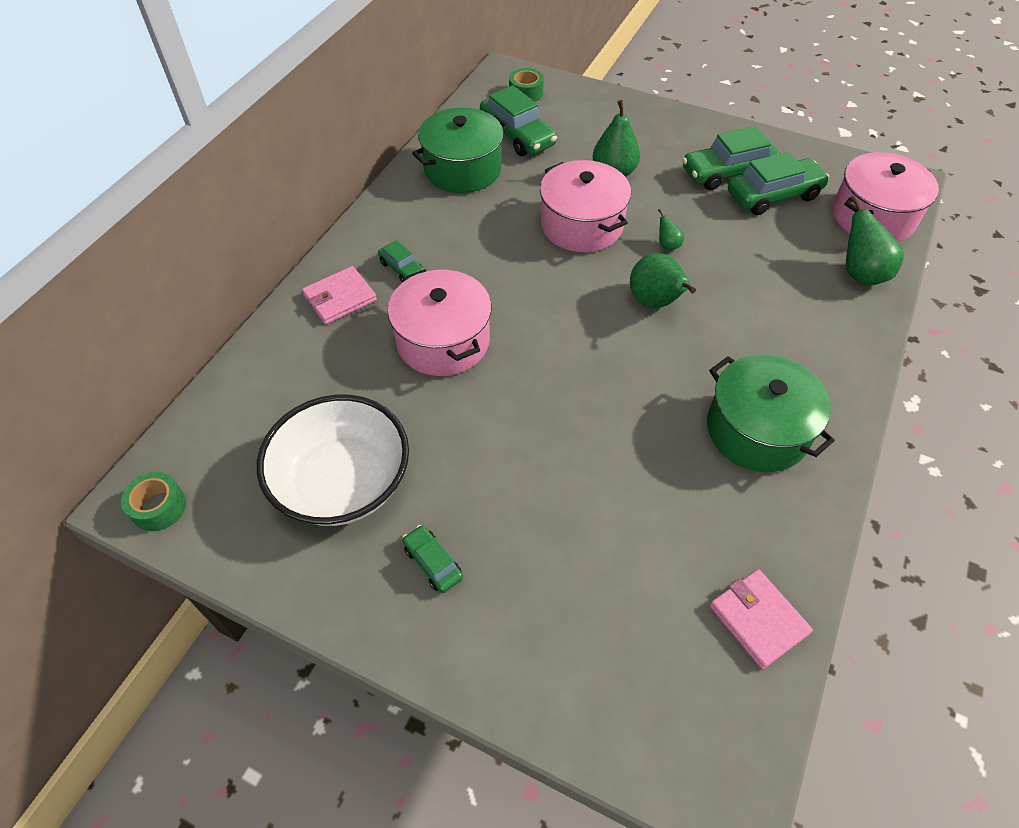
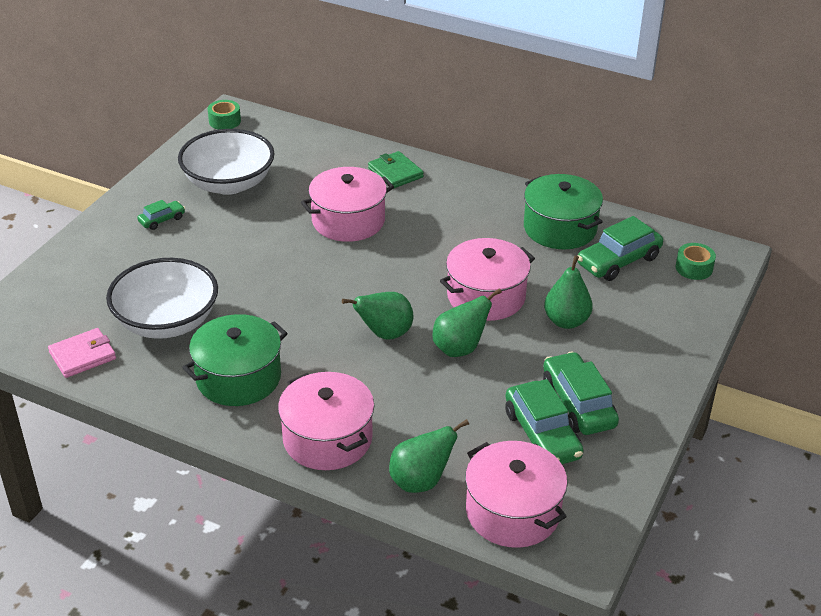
camera: 90 degrees right, 15 degrees down
pink wallet [302,266,377,324] -> green wallet [368,151,424,189]
green car [378,240,424,283] -> none
green pear [658,209,684,251] -> green pear [432,288,502,357], size x2.03
none -> white bowl [106,258,218,339]
none -> pink pot [278,372,374,470]

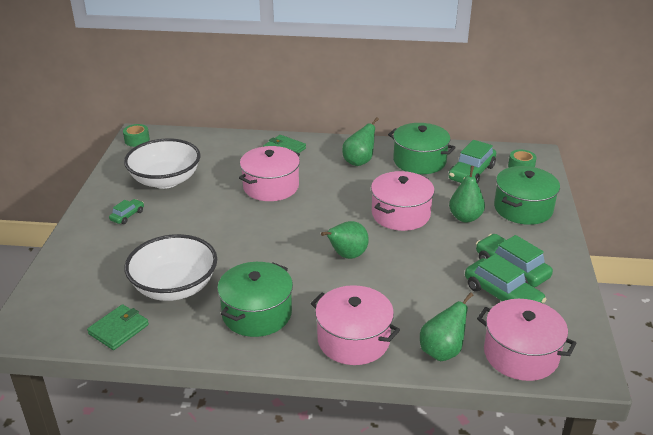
camera: 20 degrees left, 5 degrees down
pink wallet [48,328,116,378] -> green wallet [87,304,149,350]
green pear [432,288,502,357] -> green pear moved to [342,117,379,166]
none -> green pot [494,166,560,225]

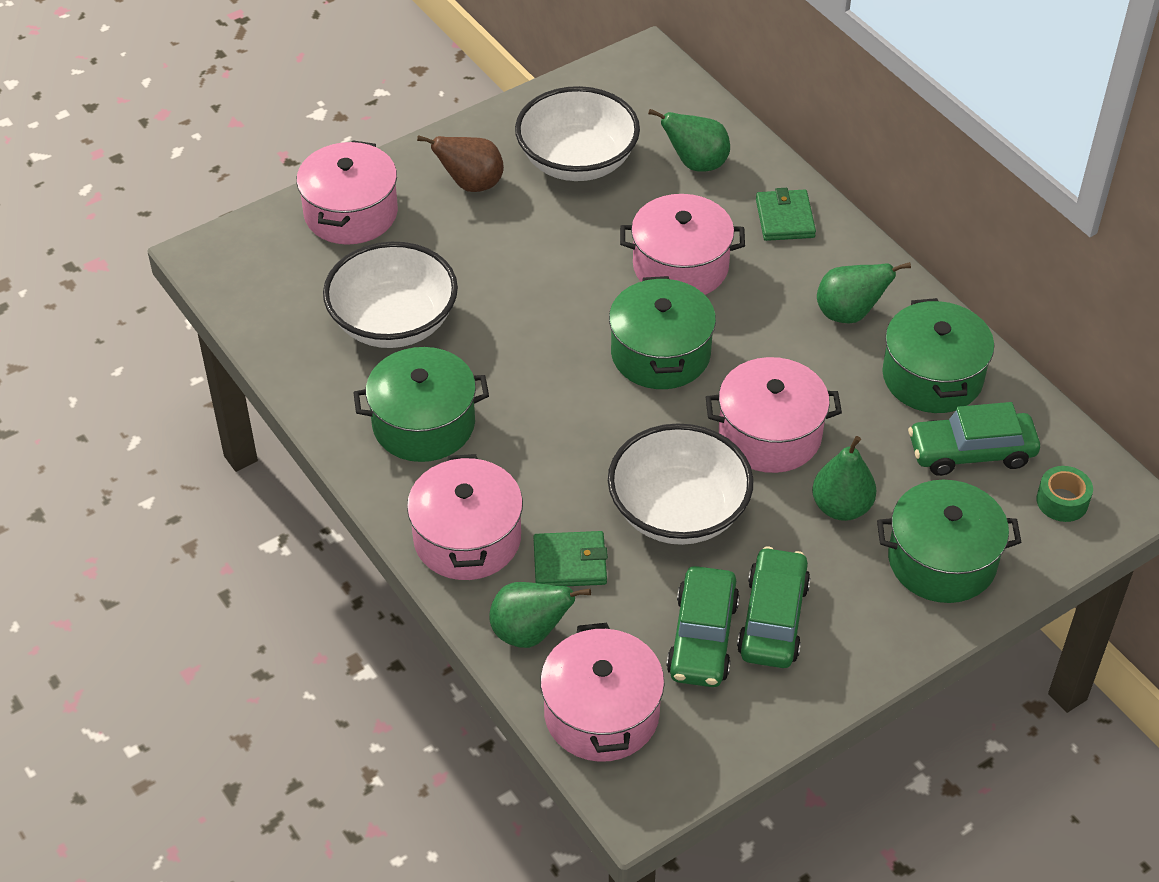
camera: 50 degrees right, 15 degrees up
green wallet [87,304,149,350] -> green wallet moved to [533,531,608,586]
green car [109,199,144,224] -> brown pear [417,135,504,192]
green tape [123,124,150,147] -> none
green pear [321,221,369,259] -> green pear moved to [648,109,730,172]
none -> pink pot [296,140,398,245]
none -> white bowl [608,423,753,545]
none -> green pot [609,276,716,389]

